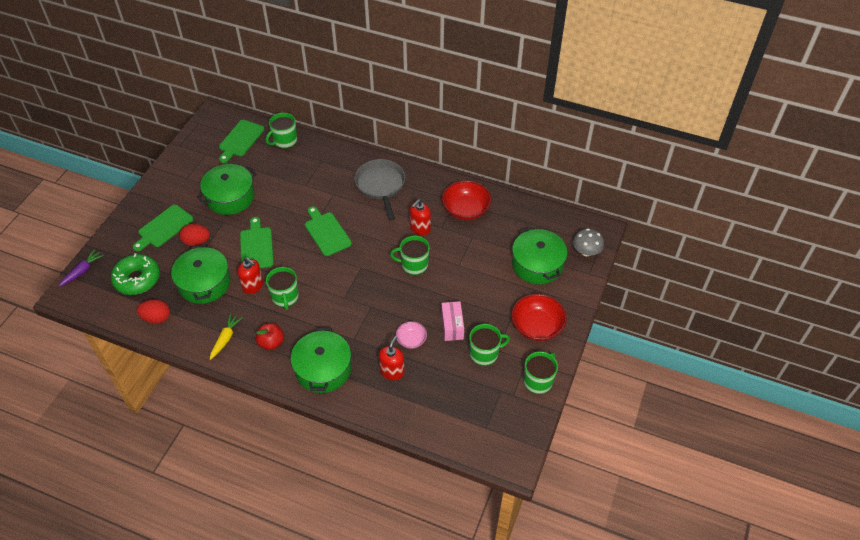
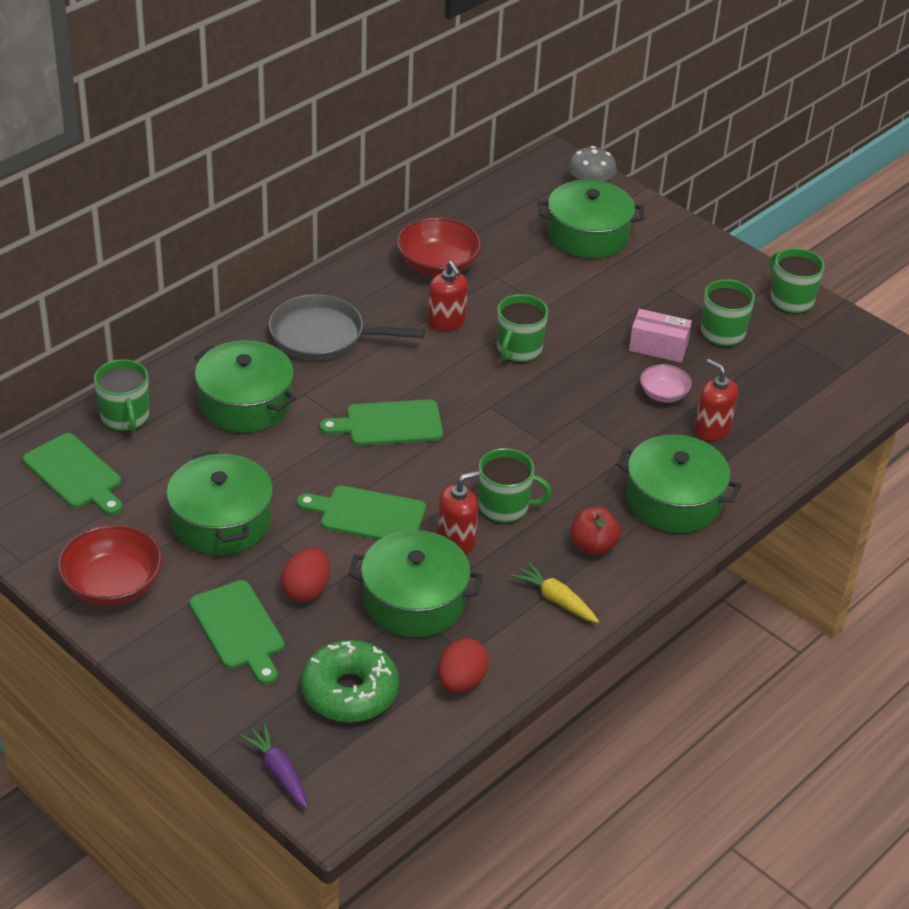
camera: 70 degrees left, 10 degrees down
red bowl [511,294,567,341] -> red bowl moved to [58,524,163,606]
none -> green pot [194,340,296,433]

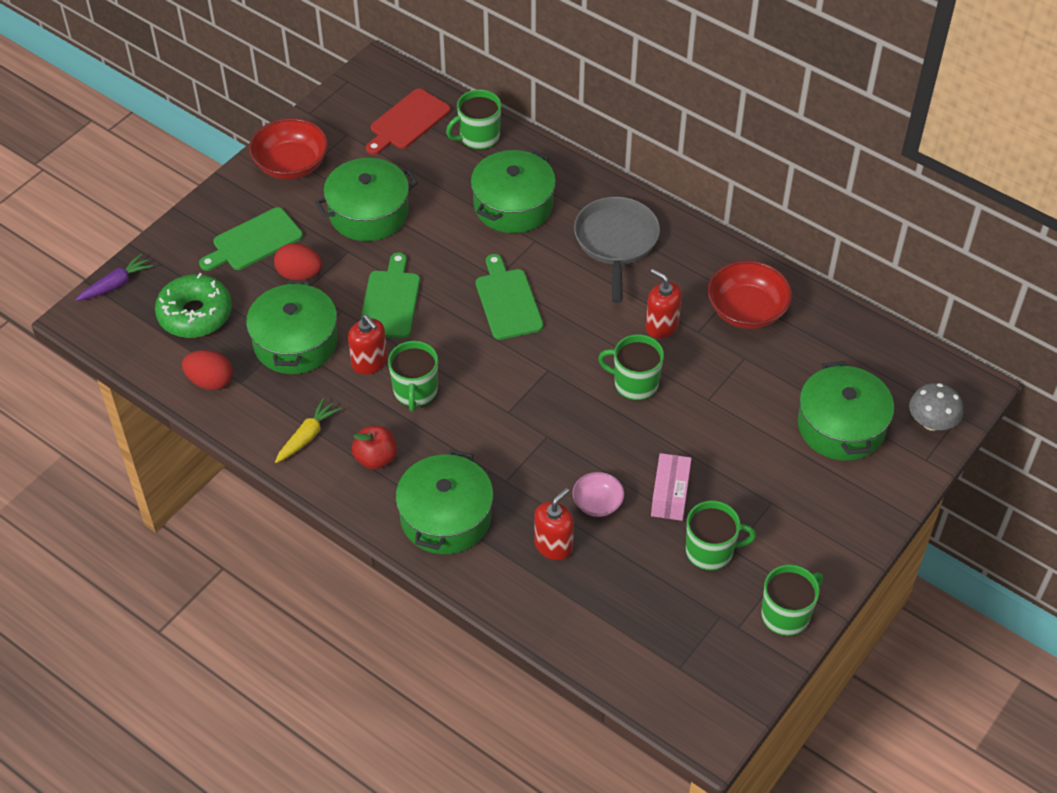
camera: 85 degrees right, 10 degrees up
green cutting board [23,433,122,515] -> red cutting board [366,89,451,155]
red soap dispenser [428,261,468,331] -> red soap dispenser turned 75 degrees clockwise [646,269,682,338]

